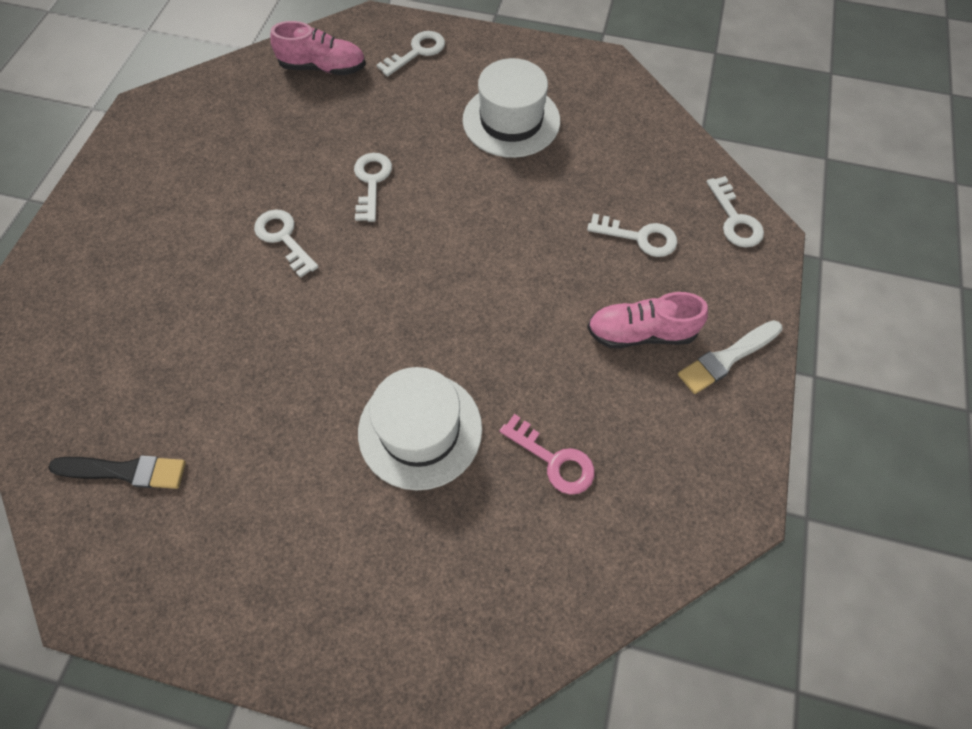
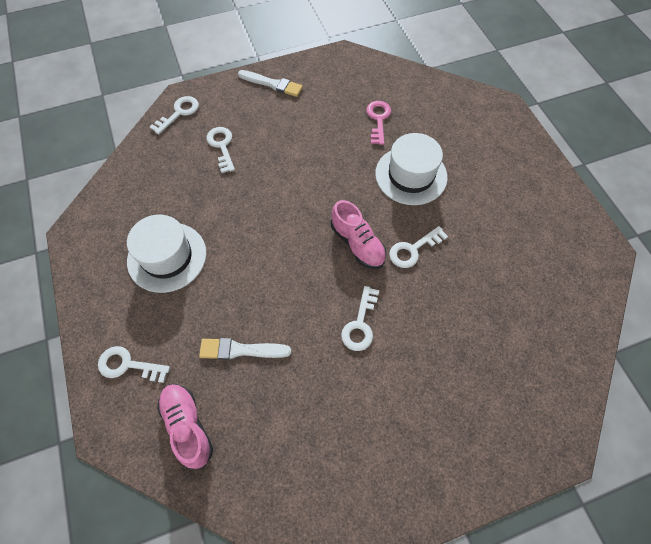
camera: 125 degrees left, 0 degrees up
black brush [48,455,186,489] -> none
white key [354,153,392,222] -> white key moved to [389,226,448,268]
pink shoe [587,292,708,348] -> pink shoe moved to [331,200,386,269]
none -> white brush [199,338,291,360]

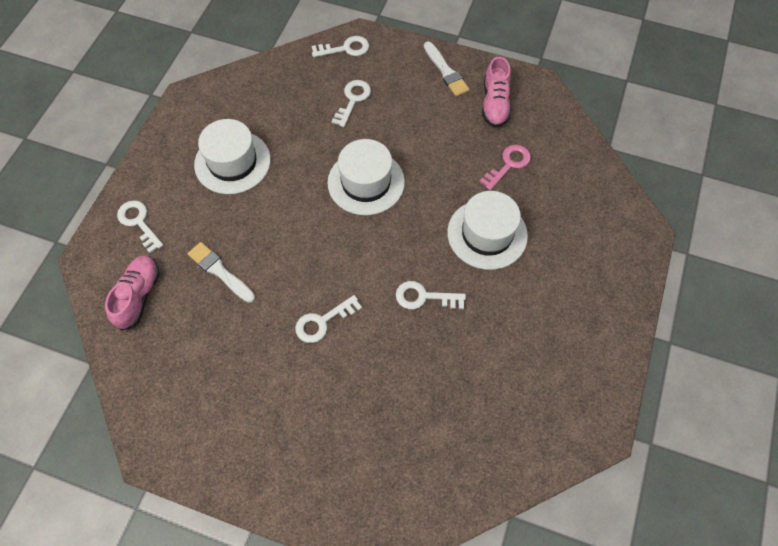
camera: 40 degrees right, 0 degrees up
pink shoe [331,200,386,269] -> pink shoe moved to [482,56,511,128]
none -> white hat [327,139,405,215]

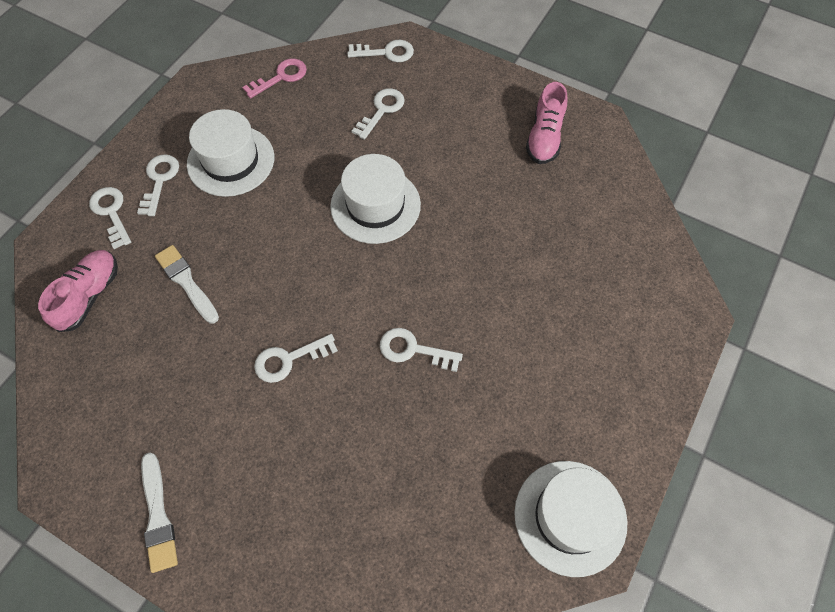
camera: 10 degrees right, 0 degrees up
white brush [424,41,470,97] -> white brush moved to [141,453,178,573]
white hat [447,191,528,270] -> white hat moved to [514,461,628,577]
pink key [479,145,531,190] -> pink key moved to [242,58,307,99]
none -> white key [137,154,179,216]

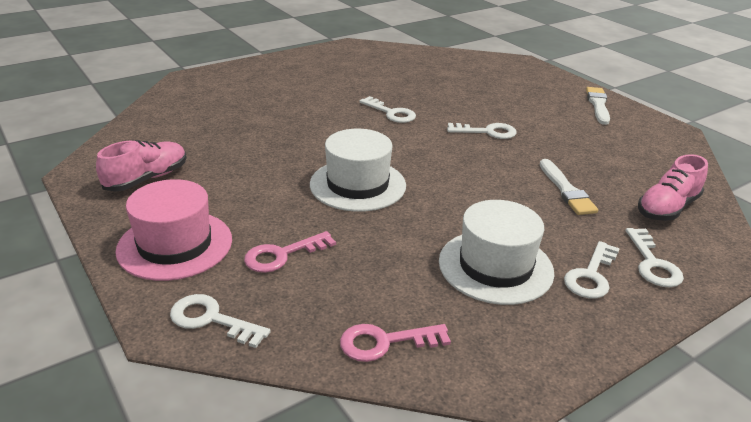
camera: 155 degrees left, 30 degrees down
white key [352,88,405,140] -> pink key [244,231,336,273]
white hat [514,461,628,577] -> none
none -> pink hat [115,179,232,281]

